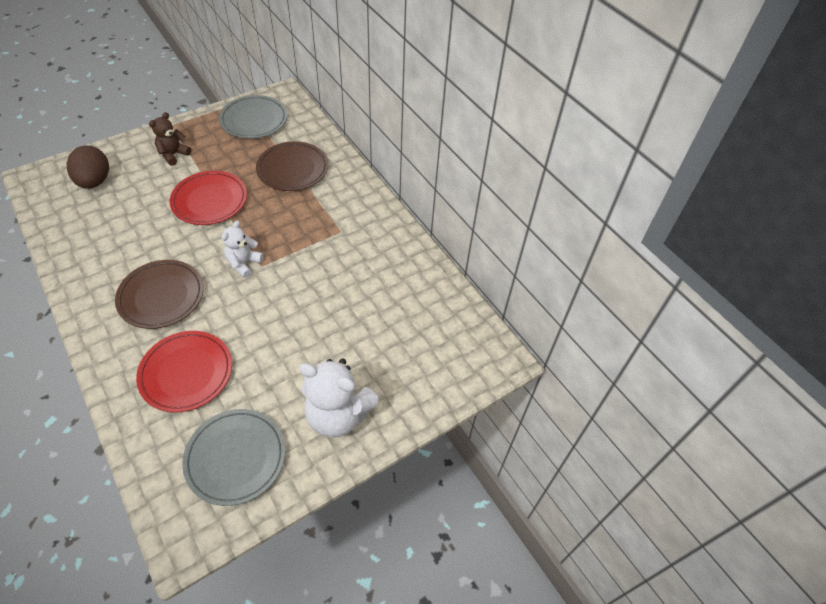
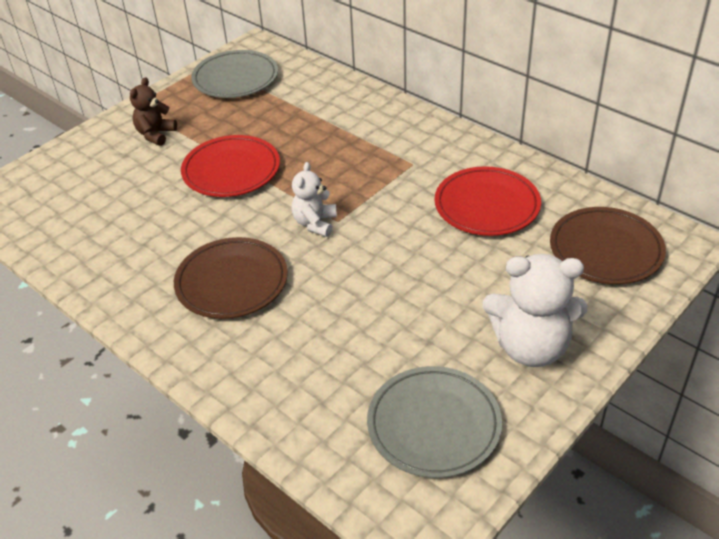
camera: 10 degrees left, 10 degrees down
brown egg [67,145,109,189] -> none
red plate [136,331,232,413] -> red plate moved to [435,166,541,236]
brown plate [256,141,328,191] -> brown plate moved to [550,207,666,284]

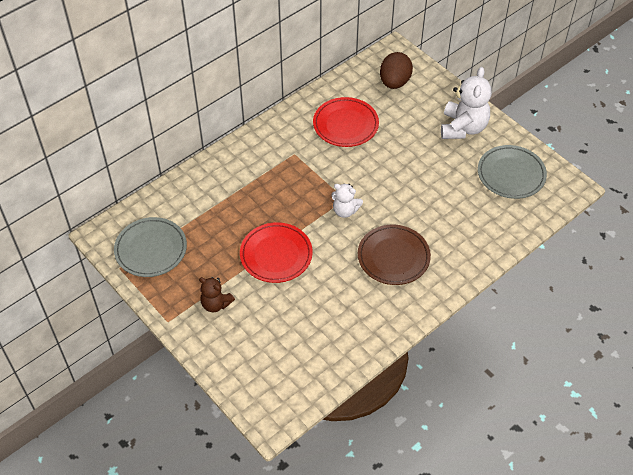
camera: 85 degrees left, 10 degrees up
brown plate [550,207,666,284] -> brown egg [380,52,413,89]

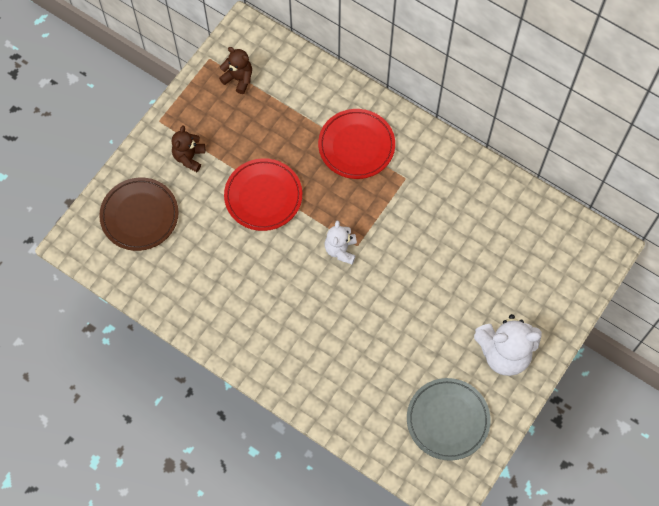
camera: 75 degrees right, 15 degrees up
grey plate [114,217,187,277] -> brown teddy bear [219,47,252,94]
red plate [313,97,379,147] -> red plate moved to [318,109,395,179]
brown plate [358,225,431,285] -> brown plate moved to [99,178,179,251]
brown egg [380,52,413,89] -> none

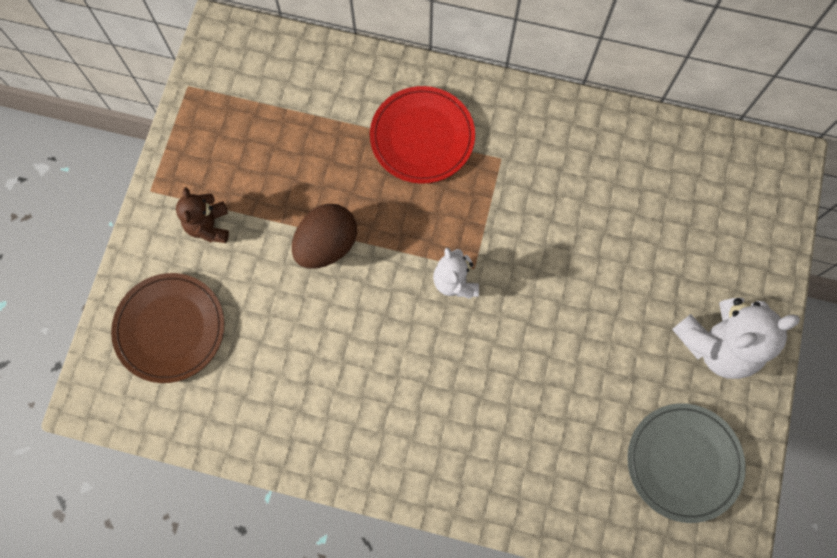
camera: 20 degrees left, 5 degrees up
brown teddy bear [219,47,252,94] -> none
red plate [224,158,302,231] -> brown egg [292,204,357,269]

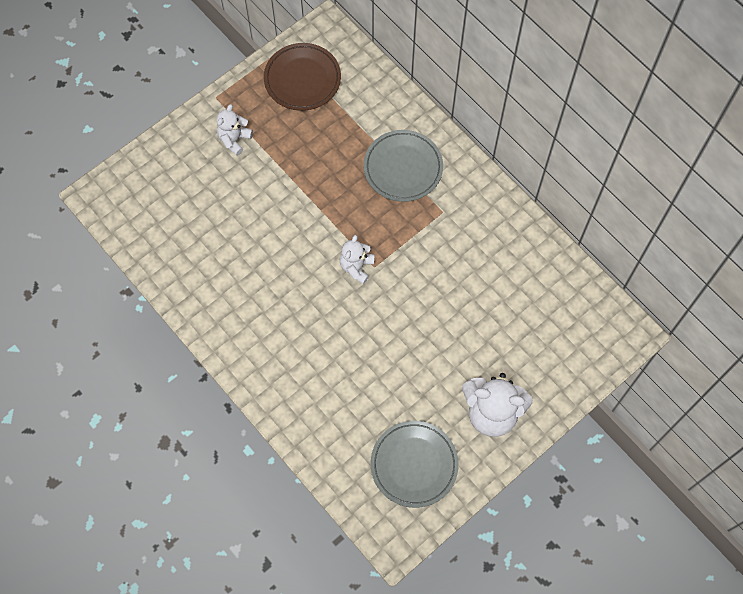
camera: 35 degrees right, 5 degrees down
brown plate [111,273,225,383] -> brown plate moved to [264,43,341,111]
brown teddy bear [176,187,229,243] -> white teddy bear [216,104,253,156]
brown egg [292,204,357,269] -> none
red plate [370,86,475,184] -> grey plate [363,130,443,202]

